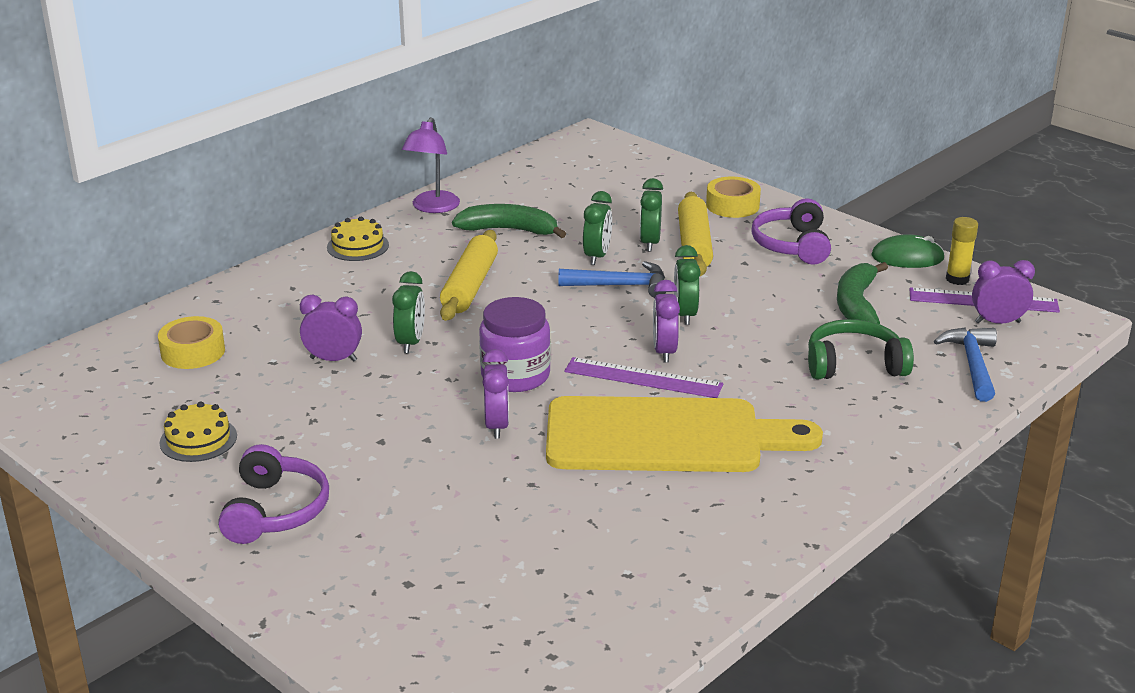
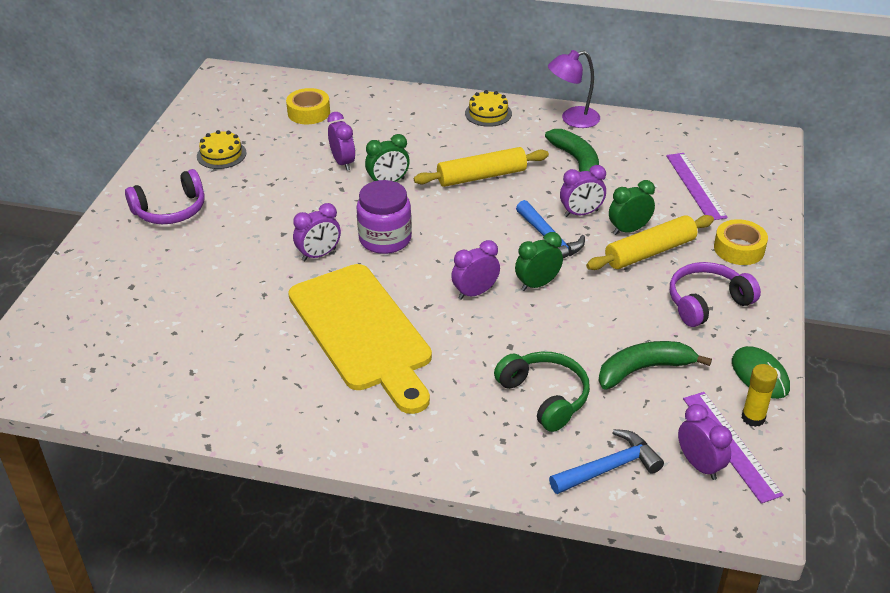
camera: 60 degrees right, 10 degrees up
purple ruler [564,357,723,398] -> purple ruler moved to [666,153,728,220]
green clock [583,191,612,265] -> purple clock [560,165,606,217]

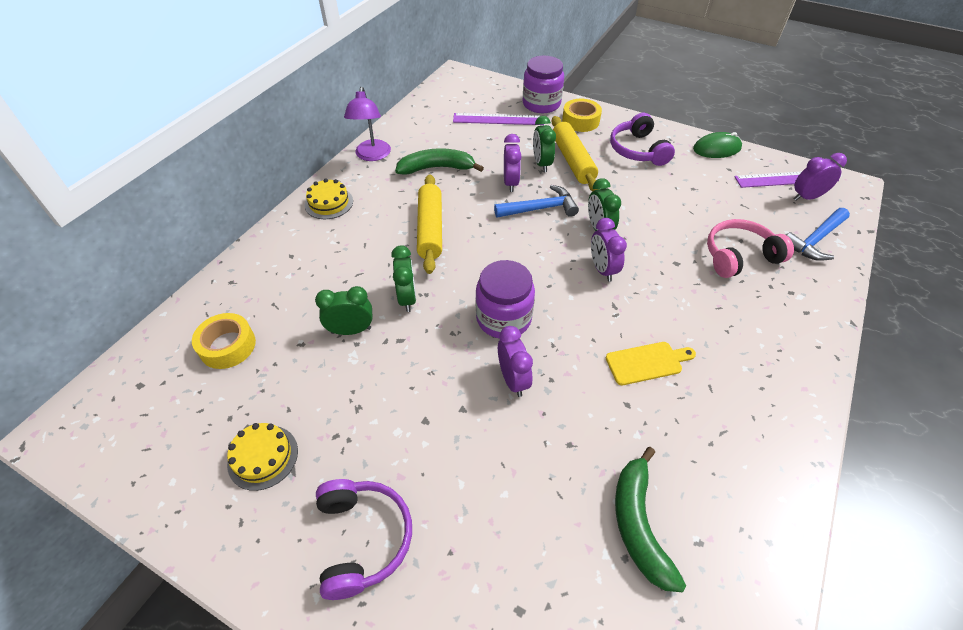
camera: 75 degrees left, 10 degrees up
yellow cutting board [288,264,432,414] -> yellow cutting board [606,342,696,385], size x0.41
purple clock [328,112,355,171] -> green clock [315,286,373,335]
green headphones [494,352,590,432] -> pink headphones [707,219,794,278]
blue hammer [549,429,664,494] -> blue hammer turned 120 degrees counterclockwise [787,208,850,261]
green banana [598,341,712,390] -> green banana moved to [615,447,686,592]
yellow glue stick [742,364,778,427] -> none
none -> purple jar [523,56,564,113]

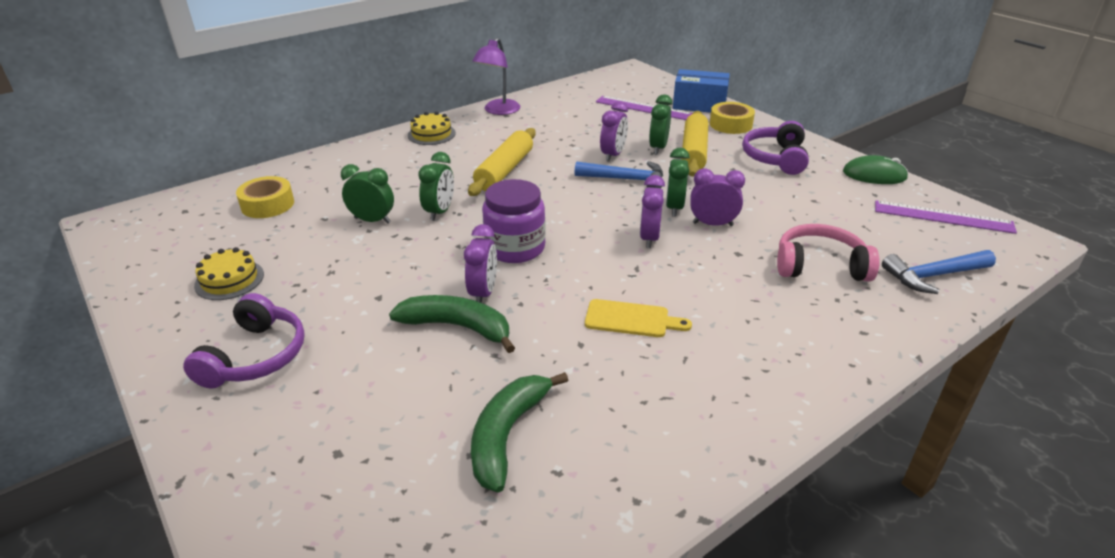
camera: 25 degrees right, 15 degrees down
green banana [395,148,484,175] -> green banana moved to [389,295,515,353]
purple jar [523,56,564,113] -> blue box [673,69,730,113]
purple clock [794,153,847,201] -> purple clock moved to [690,168,745,226]

